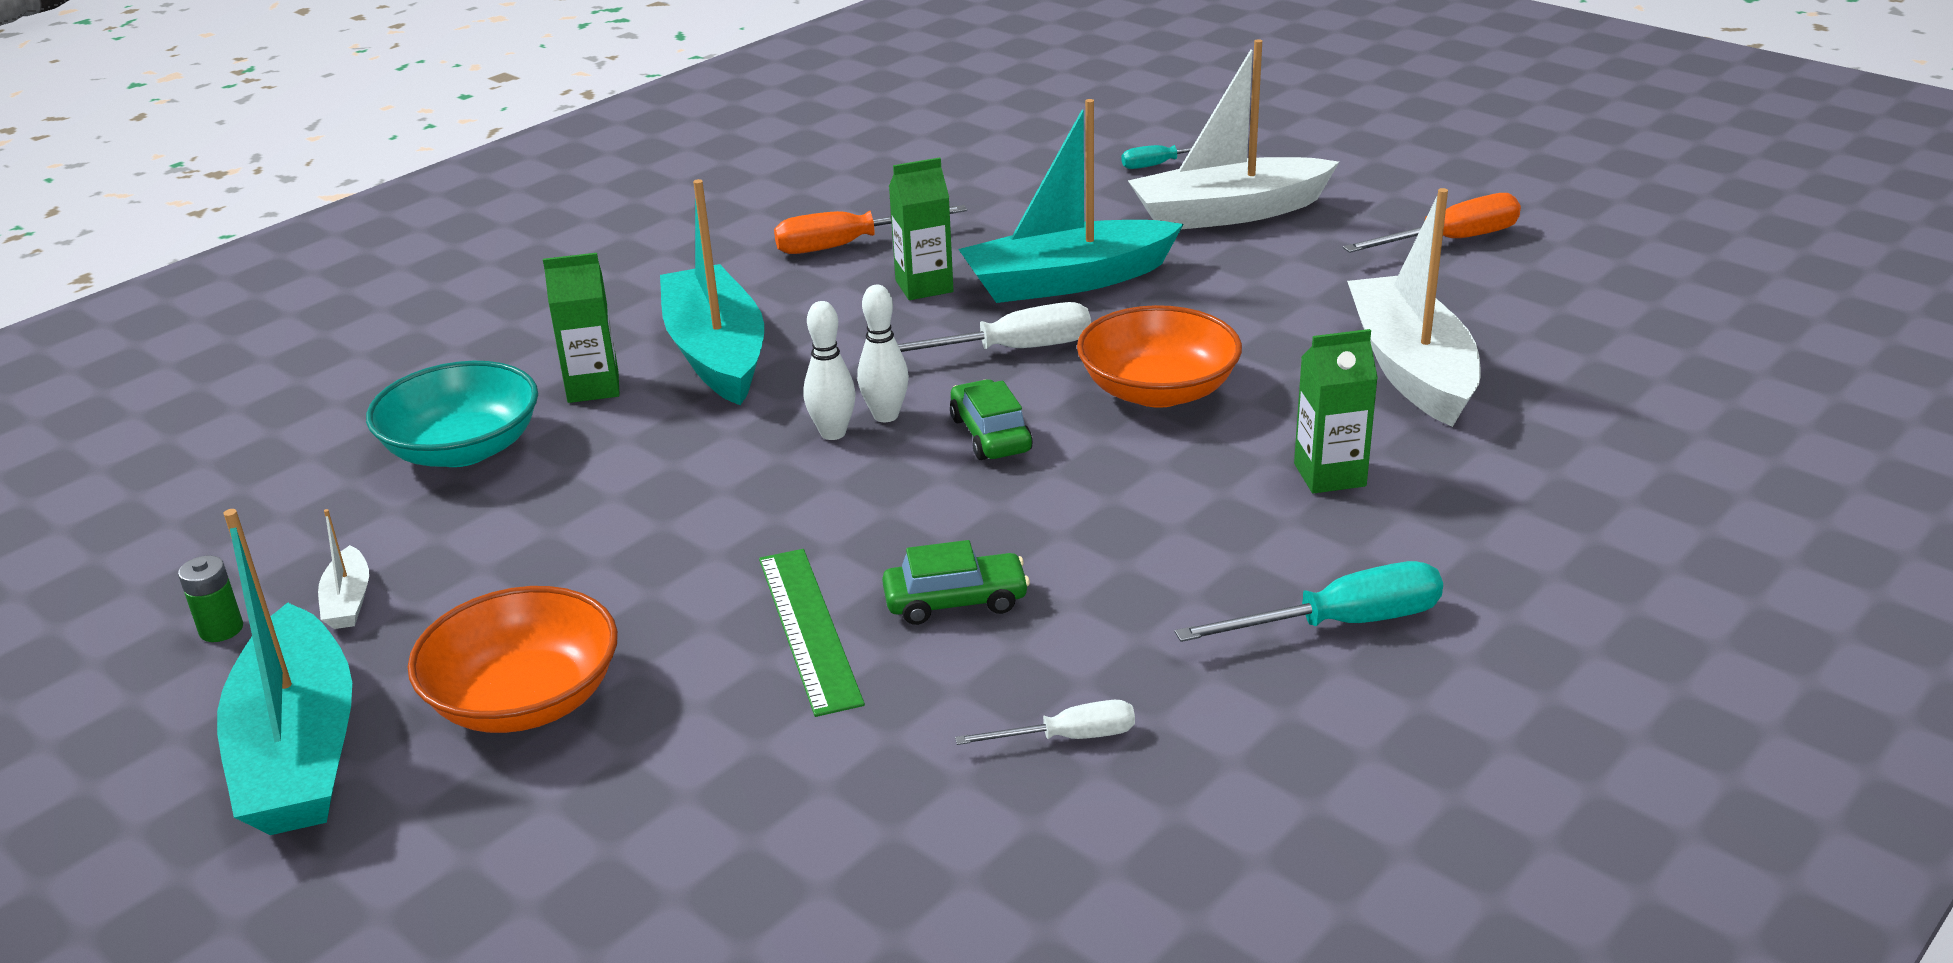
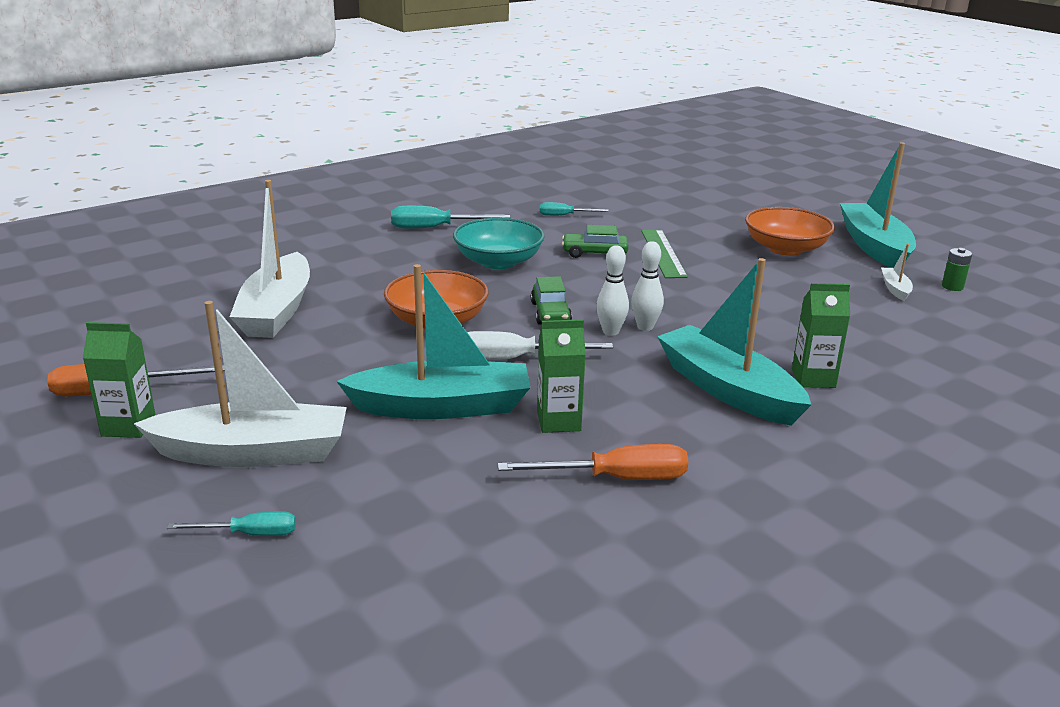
camera: 170 degrees left, 5 degrees down
turquoise bowl [366,361,538,467] -> turquoise bowl moved to [453,218,545,269]
turquoise boat [660,179,764,405] -> turquoise boat turned 150 degrees clockwise [657,258,812,426]
white screwdriver [955,700,1135,745] -> turquoise screwdriver [540,202,609,216]
green carton [1294,329,1378,494] -> green carton moved to [83,322,156,438]

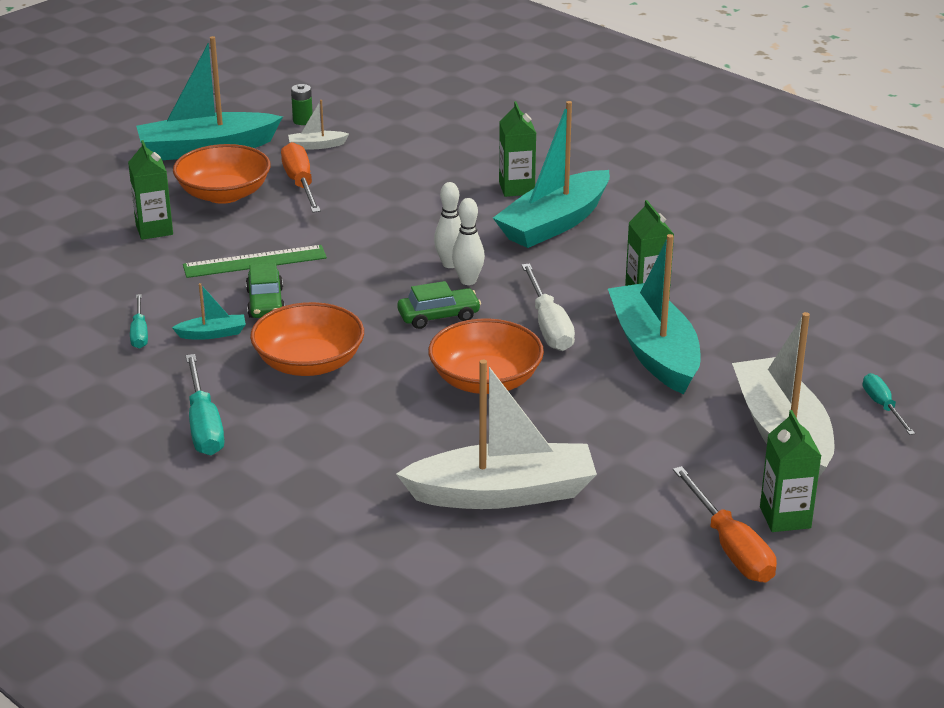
camera: 100 degrees left, 5 degrees up
turquoise bowl [453,218,545,269] -> orange bowl [250,302,364,376]
orange screwdriver [498,444,688,480] -> orange screwdriver moved to [281,142,321,213]
none -> green carton [128,140,173,240]
none -> turquoise boat [172,283,246,340]

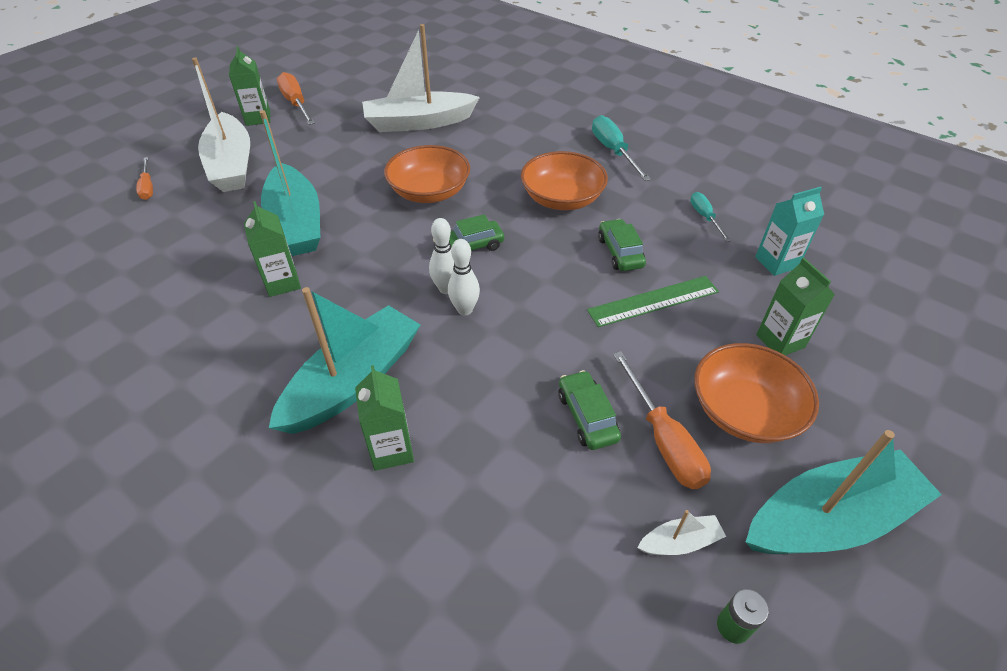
camera: 175 degrees right, 15 degrees up
turquoise boat [172,283,246,340] -> none
white screwdriver [521,263,575,351] -> none
turquoise screwdriver [863,373,915,435] -> orange screwdriver [136,157,153,200]
none -> green car [558,370,621,450]
none -> turquoise carton [755,187,824,276]

